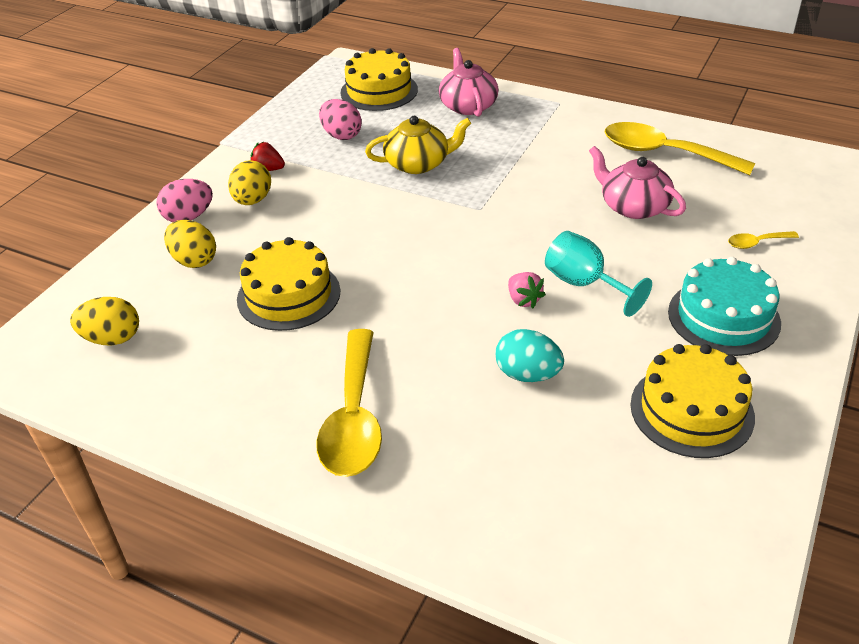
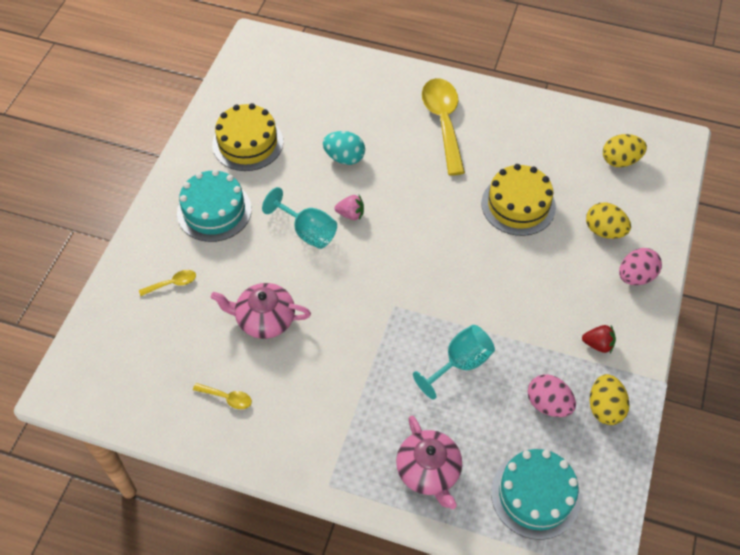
camera: 170 degrees right, 15 degrees up
yellow egg [228,160,271,205] -> yellow egg moved to [590,374,630,425]
yellow cake [340,48,418,111] -> turquoise cake [491,449,581,540]
yellow teapot [365,116,471,174] -> turquoise goblet [413,325,495,400]
pink strawberry [508,272,546,308] -> pink strawberry turned 135 degrees clockwise [334,195,364,220]
pink teapot [589,146,686,219] -> pink teapot turned 150 degrees clockwise [211,283,311,339]
yellow spoon [605,122,755,175] -> yellow spoon [193,383,252,409], size x0.43

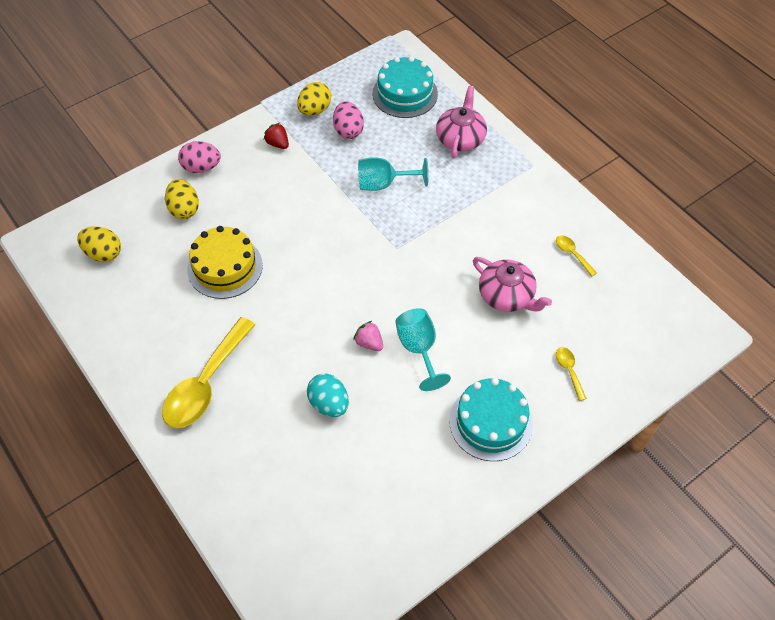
camera: 145 degrees left, 0 degrees up
yellow spoon [139,270,196,296] -> yellow spoon turned 60 degrees clockwise [556,347,587,401]
yellow cake [212,103,283,171] -> none

